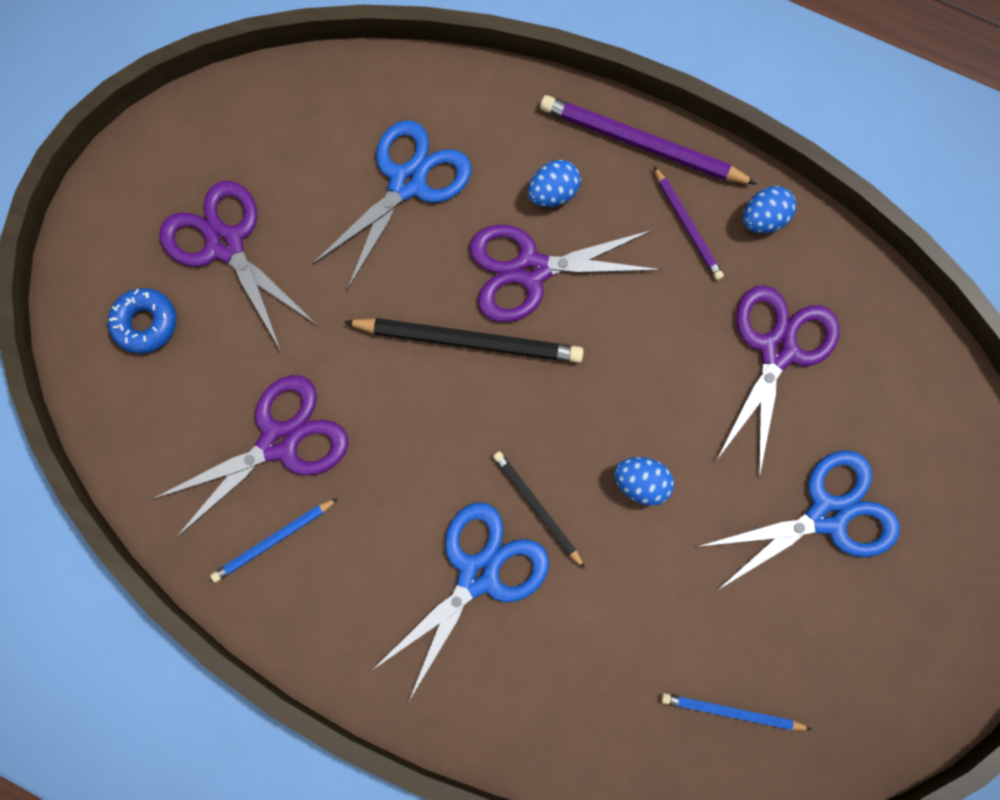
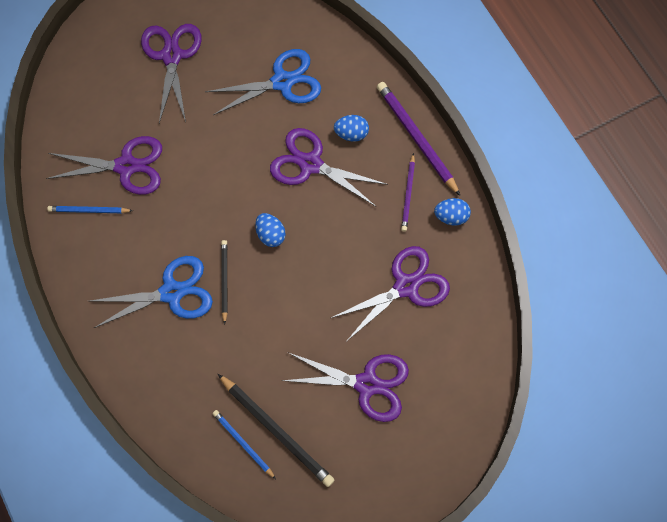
camera: 35 degrees right, 5 degrees down
blue donut [108,288,176,353] -> none
black pencil [344,318,584,363] -> black pencil moved to [218,374,334,487]
blue egg [614,457,674,506] -> blue egg moved to [255,213,286,247]
blue scissors [697,450,900,591] -> purple scissors [281,353,409,422]

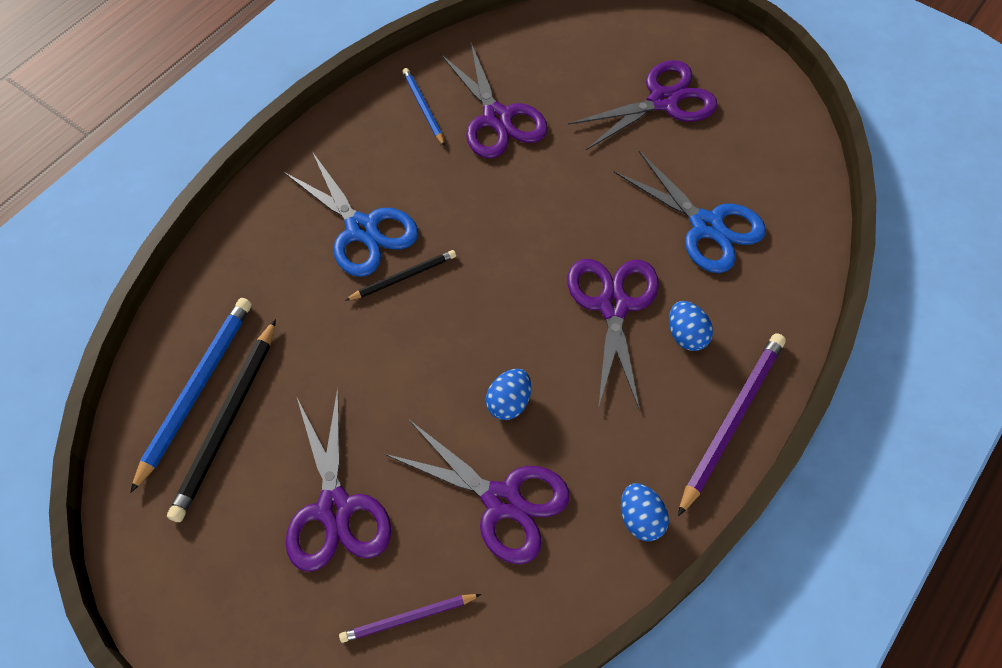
camera: 65 degrees right, 10 degrees down
blue pencil [212,410,276,479] -> blue pencil [130,298,252,493], size x1.73
blue egg [255,213,286,247] -> blue egg moved to [486,369,531,420]
purple pencil [401,153,415,232] -> purple pencil moved to [339,594,481,643]

